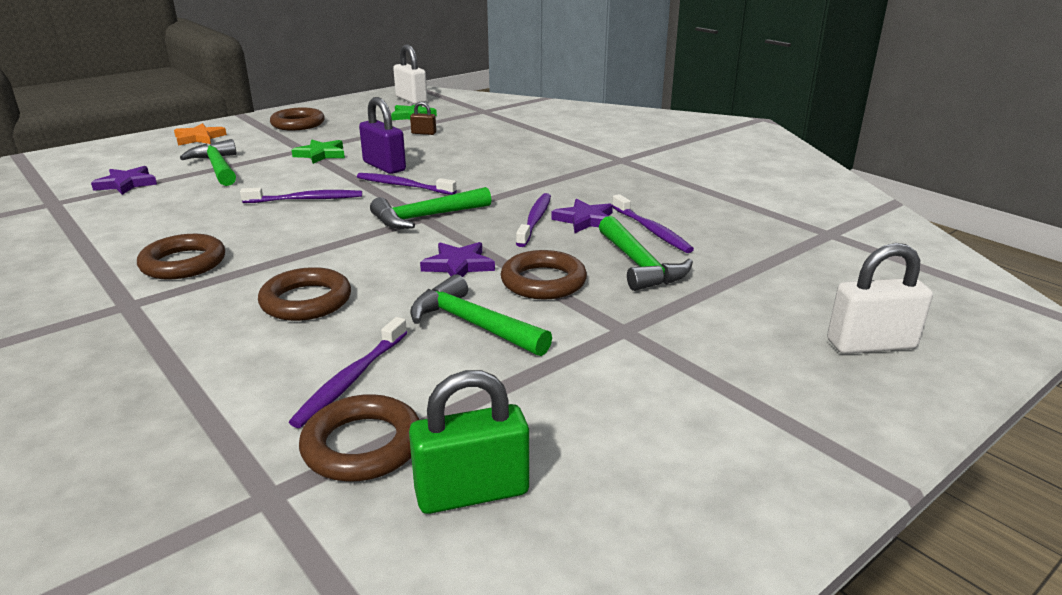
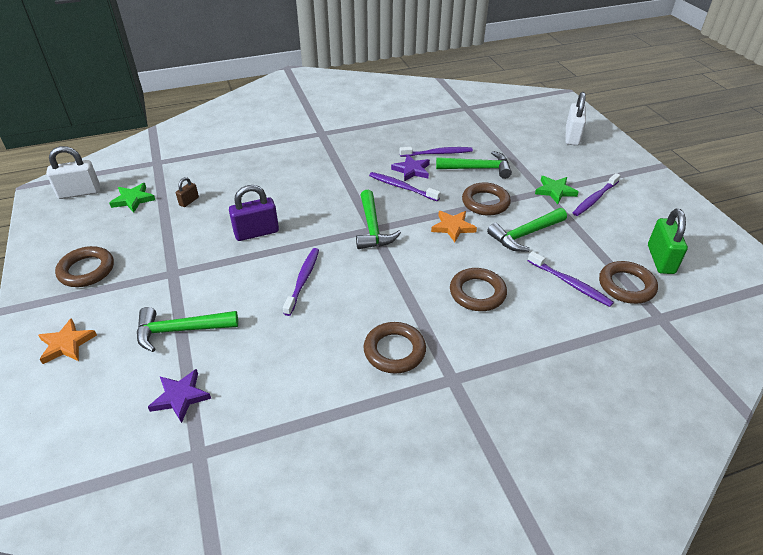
camera: 70 degrees left, 15 degrees up
green star [292,140,345,164] -> green star moved to [535,176,579,204]
purple toothbrush [357,173,457,195] -> purple toothbrush moved to [573,173,621,216]
purple star [420,242,495,277] -> orange star [431,211,477,242]

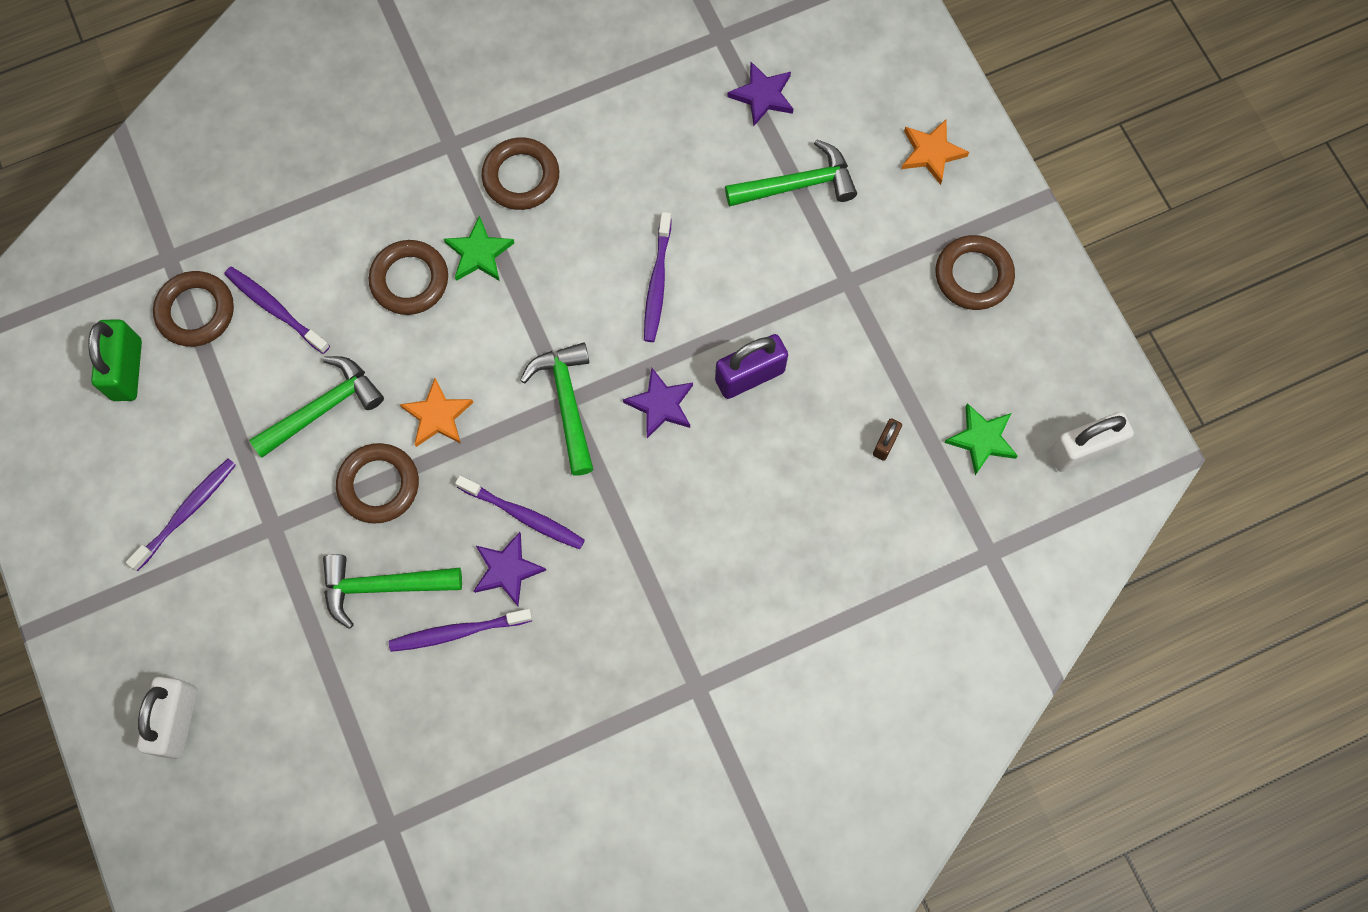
camera: 175 degrees right, 30 degrees up
green star [535,176,579,204] -> green star moved to [444,216,514,281]
none -> purple star [623,368,693,438]

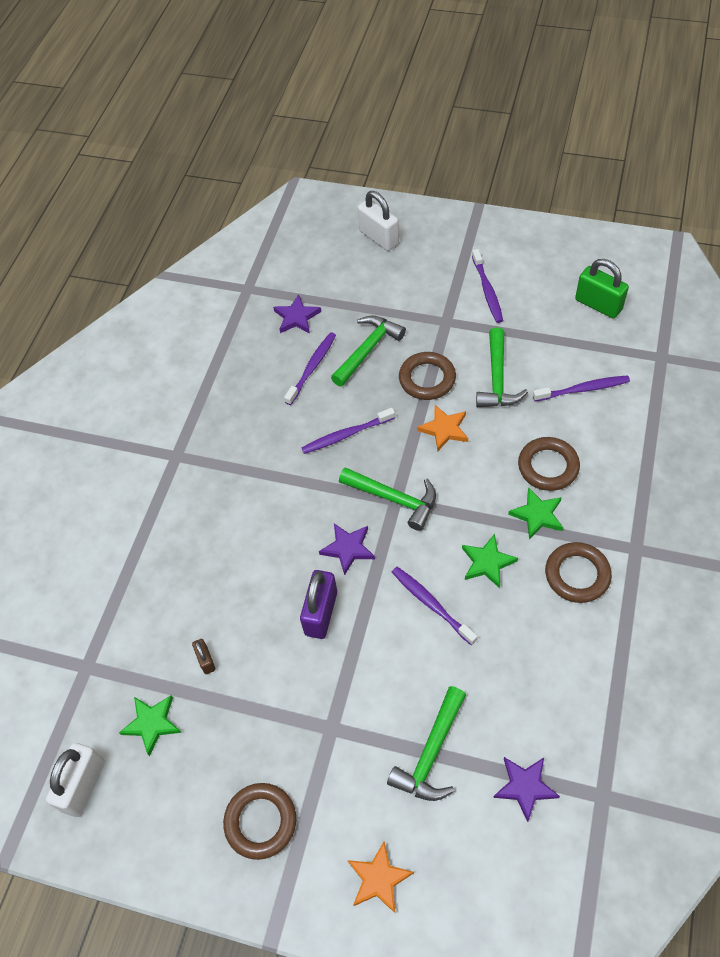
camera: 135 degrees right, 15 degrees down
brown ring [153,271,234,347] -> none
purple star [474,532,546,606] -> purple star moved to [273,294,321,333]
none -> green star [462,534,518,588]

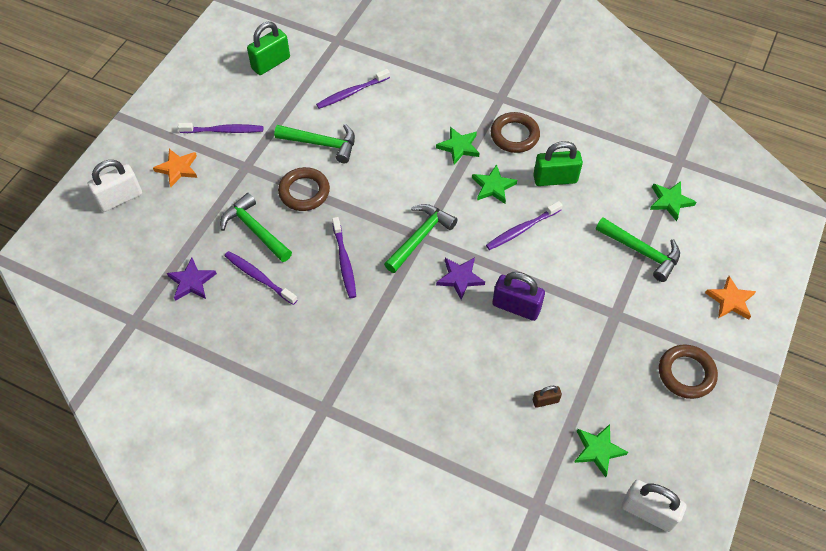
camera: 85 degrees left, 0 degrees up
orange star [417,405,468,451] -> orange star moved to [153,149,197,187]
purple star [493,757,560,822] -> green star [650,181,696,221]
brown ring [518,437,580,491] -> none
purple toothbrush [533,375,630,401] -> purple toothbrush turned 120 degrees counterclockwise [316,69,390,109]
none -> green padlock [533,141,583,186]

